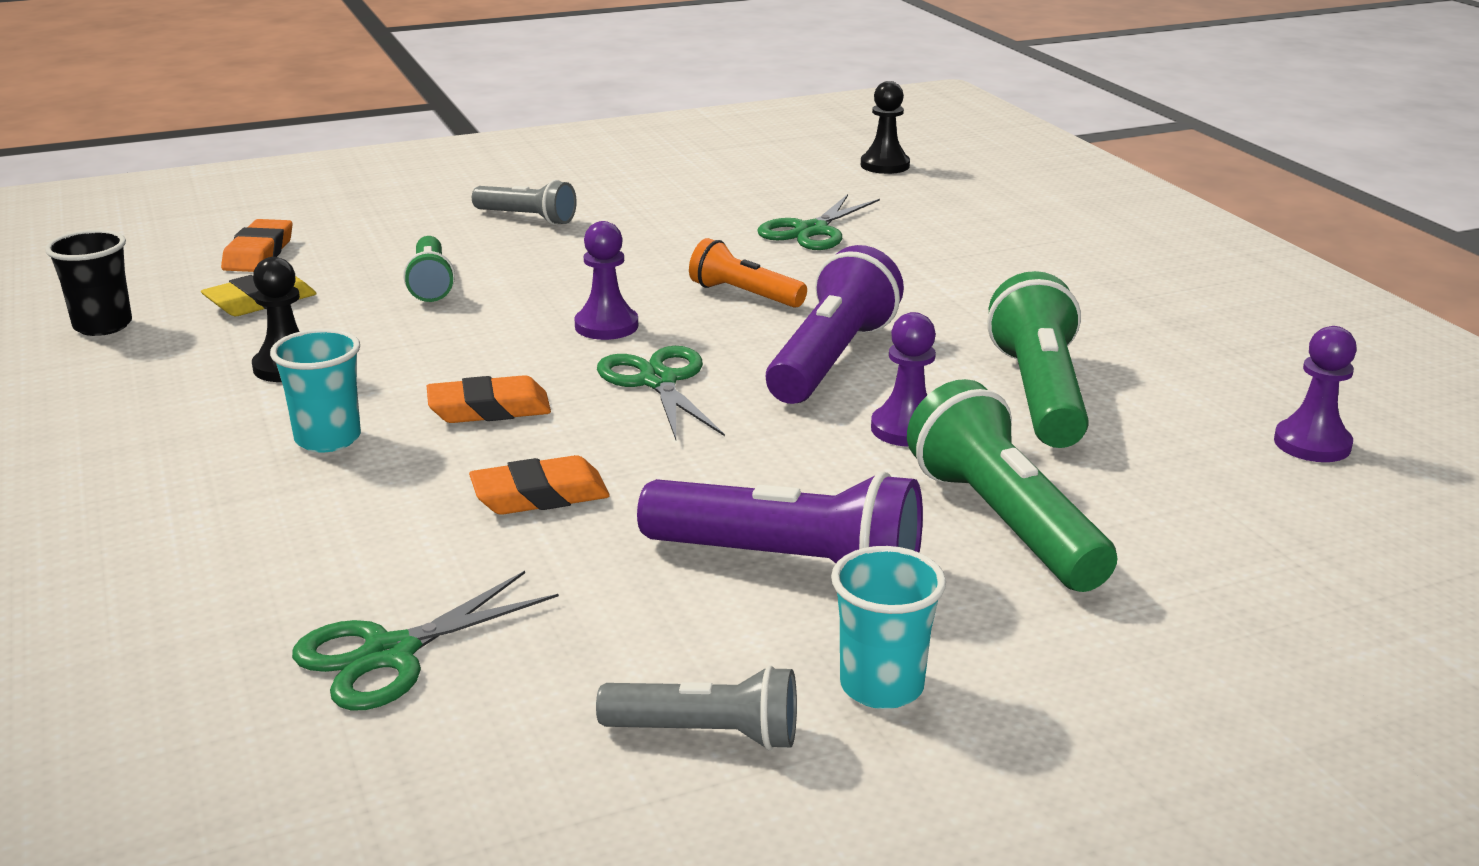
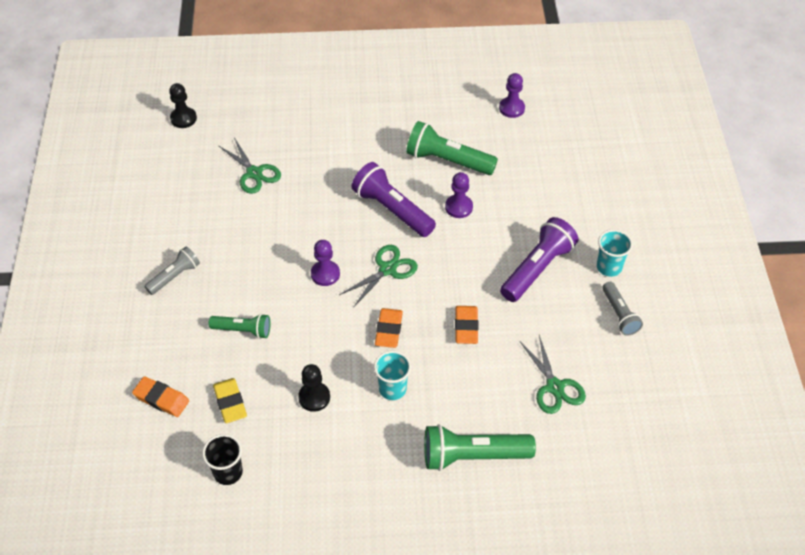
camera: 70 degrees left, 25 degrees up
grey flashlight [596,665,797,750] -> grey flashlight turned 135 degrees clockwise [602,282,643,336]
green scissors [597,346,725,440] -> green scissors turned 135 degrees clockwise [339,245,418,308]
orange flashlight [689,238,807,308] -> none
green flashlight [907,379,1117,592] -> green flashlight moved to [424,424,536,471]

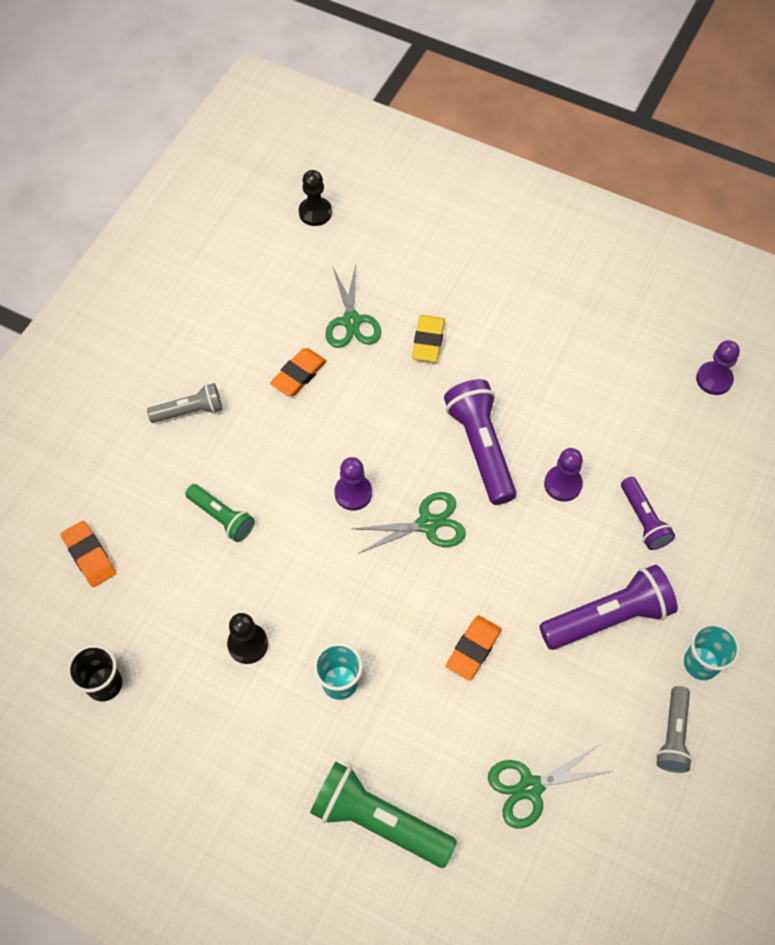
camera: 30 degrees right, 10 degrees up
yellow eraser [213,378,247,423] -> yellow eraser moved to [412,315,445,362]
orange eraser [375,308,403,348] -> orange eraser moved to [270,348,327,396]
green flashlight [406,121,498,175] -> none
green scissors [520,335,586,414] -> green scissors turned 60 degrees clockwise [488,744,613,829]
none -> purple flashlight [621,477,675,550]

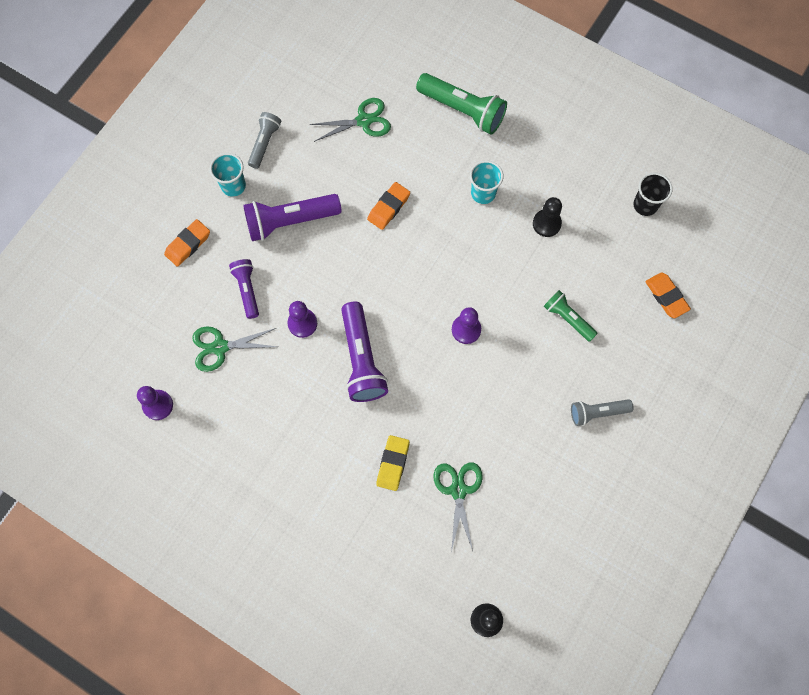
camera: 175 degrees left, 10 degrees up
orange eraser [270,348,327,396] -> orange eraser moved to [164,219,210,267]
green scissors [352,492,466,553] -> green scissors moved to [192,327,277,372]

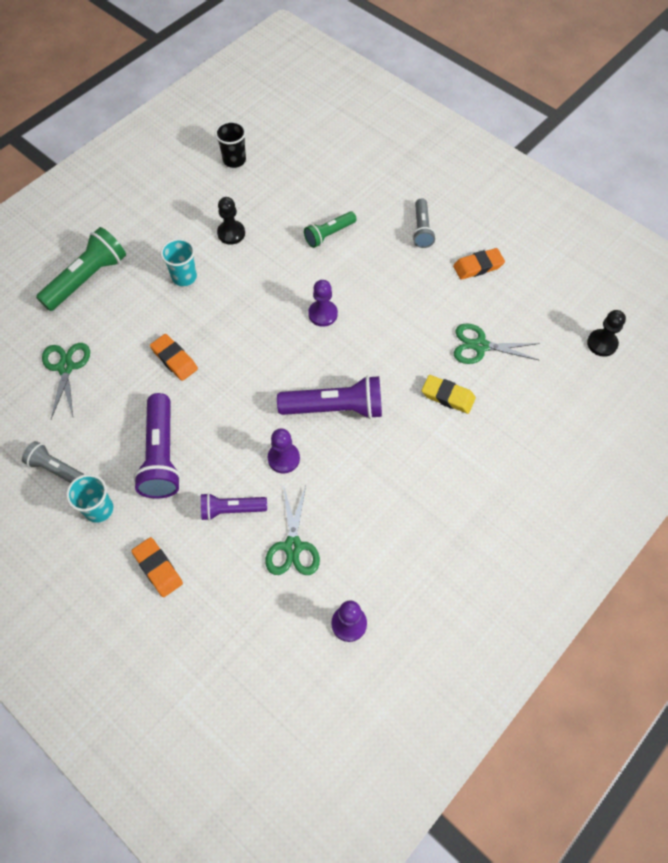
camera: 80 degrees left, 10 degrees down
orange eraser [645,273,691,318] -> orange eraser moved to [453,248,505,280]

